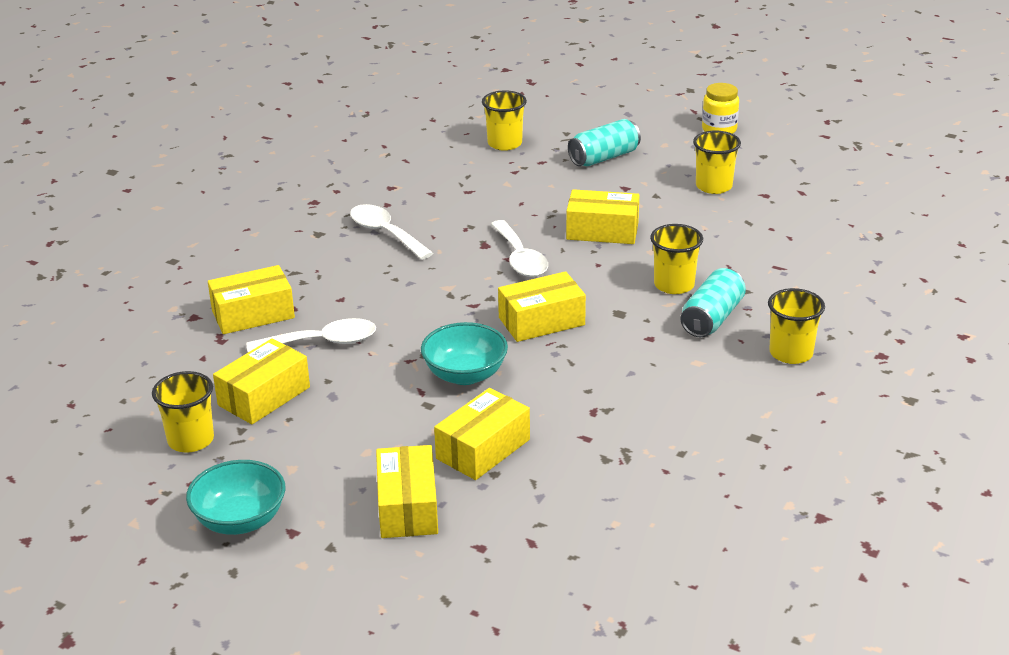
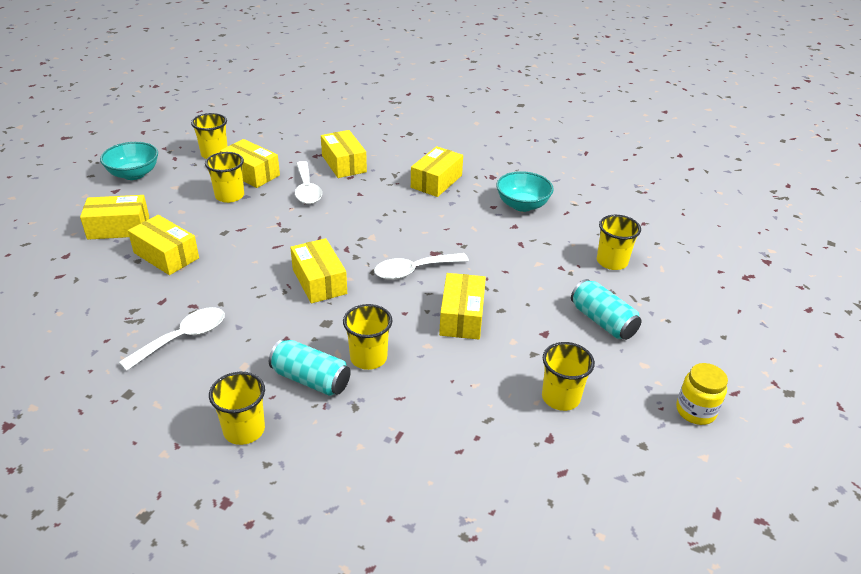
camera: 85 degrees right, 5 degrees up
white spoon [350,204,433,260] -> white spoon moved to [119,307,225,371]
turquoise bowl [421,322,508,385] -> turquoise bowl moved to [496,171,554,212]
none -> yellow cup [205,152,244,203]
none -> yellow box [411,146,463,197]

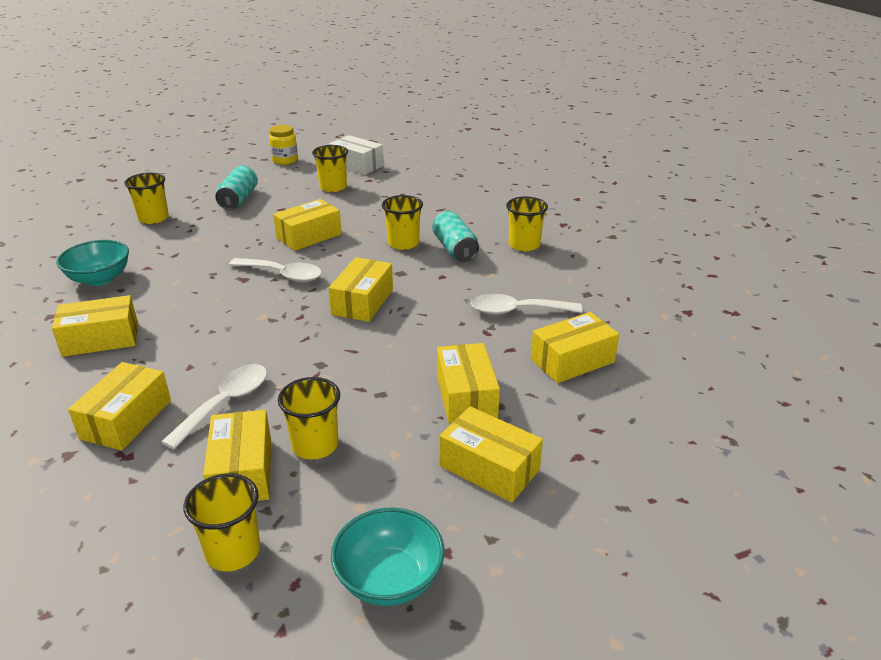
camera: 135 degrees left, 5 degrees down
none -> white box [329,135,384,175]
none -> yellow box [531,312,619,383]

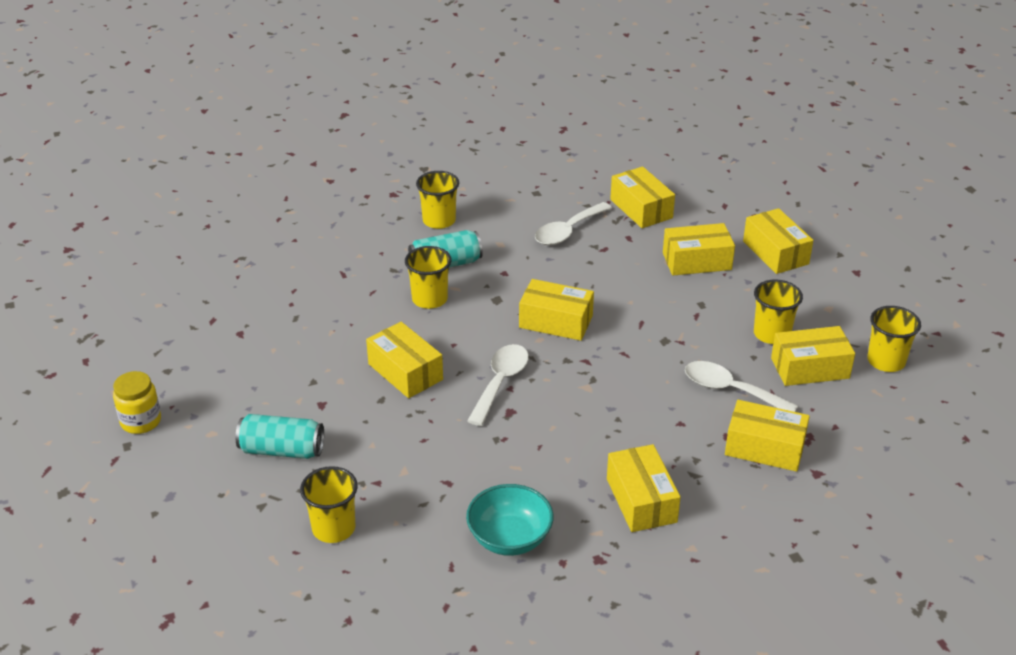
camera: 90 degrees left, 5 degrees up
yellow cup [312,145,348,192] -> none
white box [329,135,384,175] -> none
turquoise bowl [331,508,445,606] -> none
yellow box [439,406,543,503] -> yellow box turned 60 degrees counterclockwise [743,208,813,274]
white spoon [471,294,582,315] -> white spoon turned 45 degrees clockwise [535,202,612,245]

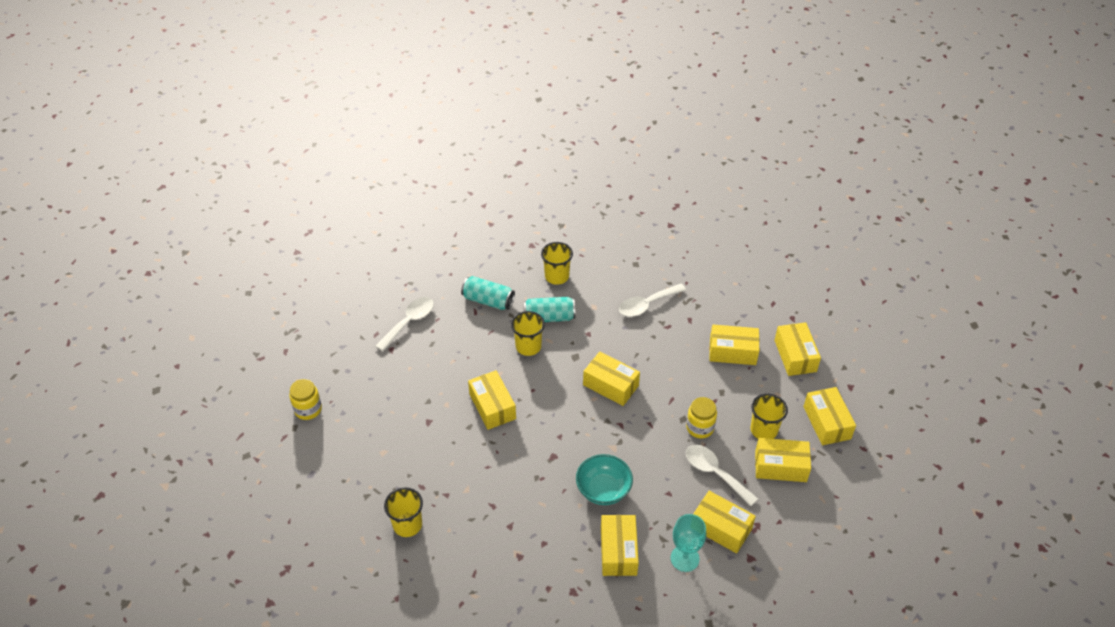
camera: 15 degrees right, 10 degrees up
turquoise can [236,414,324,459] -> turquoise can moved to [461,276,515,310]
turquoise bowl [466,484,554,556] -> turquoise bowl moved to [576,454,633,505]
white spoon [467,344,529,426] -> white spoon moved to [376,297,434,351]
yellow box [610,166,675,228] -> yellow box moved to [803,387,856,445]
yellow cup [867,306,921,372] -> none
none -> turquoise goblet [671,514,706,572]
none -> yellow jar [686,397,717,439]

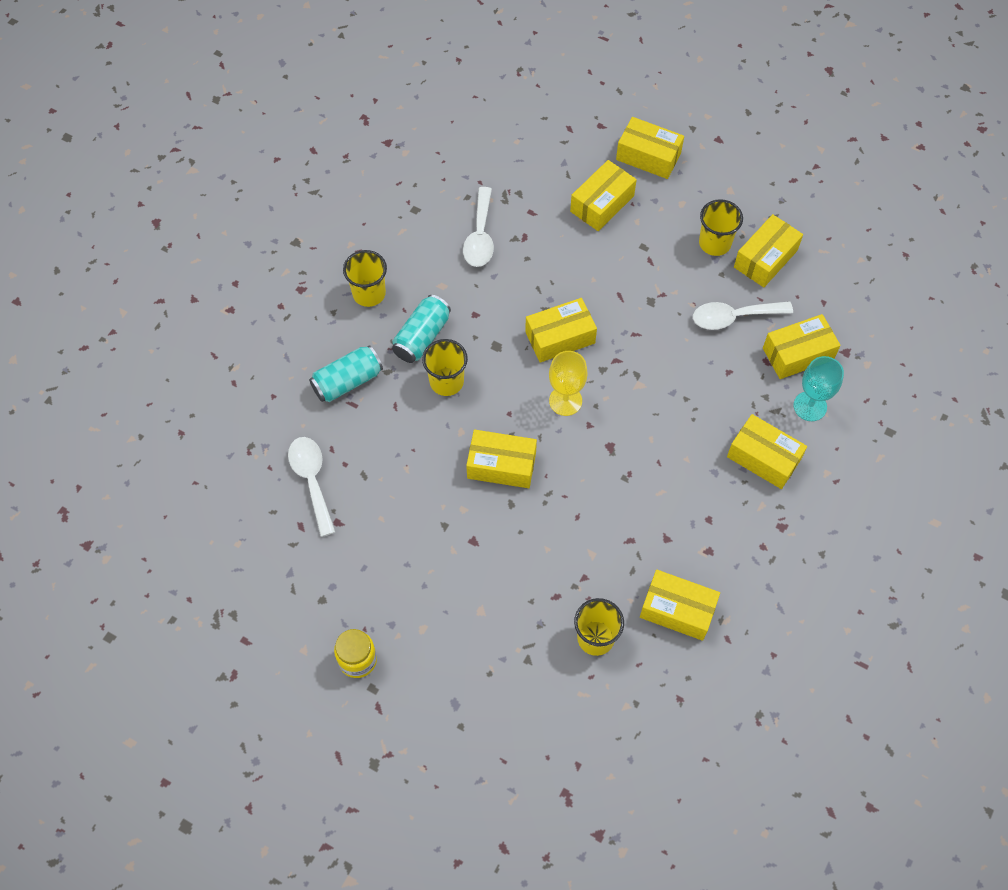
camera: 55 degrees left, 15 degrees up
turquoise bowl [576,454,633,505] -> none
yellow jar [686,397,717,439] -> none
yellow box [803,387,856,445] -> yellow box moved to [640,570,720,641]
none -> yellow goblet [549,351,588,416]

